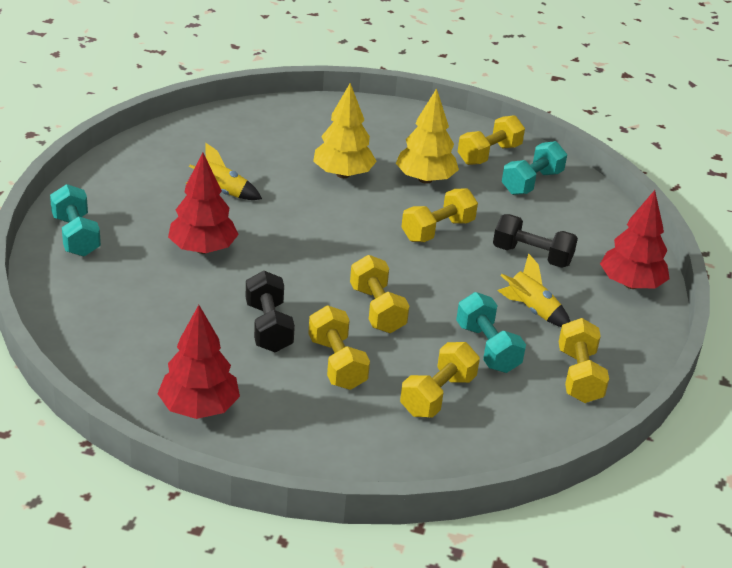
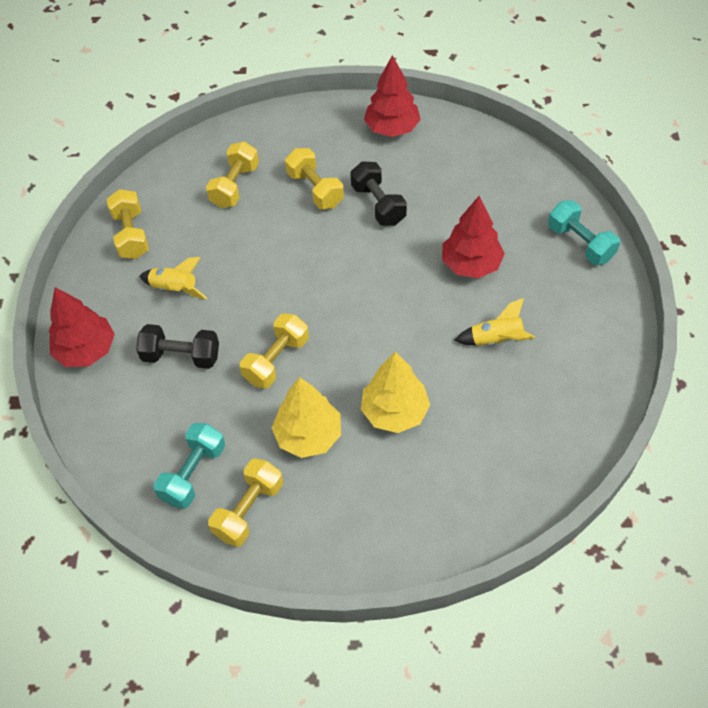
camera: 170 degrees right, 20 degrees up
yellow dumbbell [350,255,409,333] -> none
turquoise dumbbell [456,292,526,373] -> none

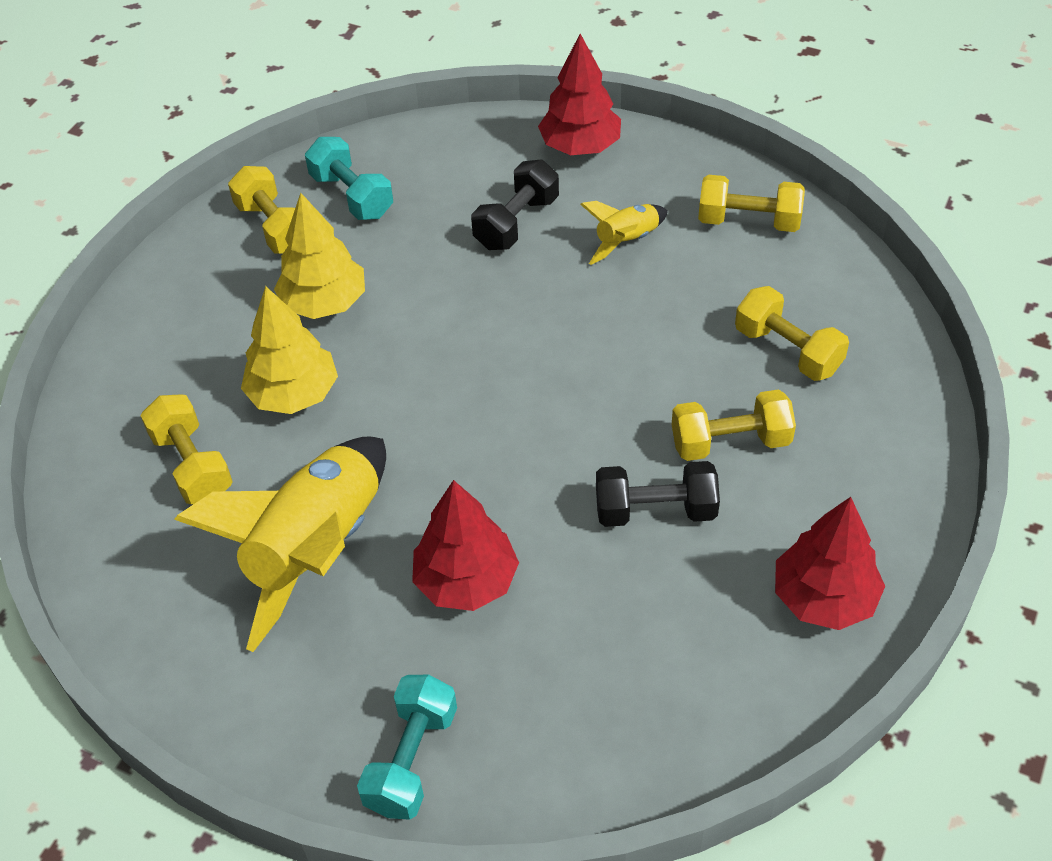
camera: 115 degrees right, 5 degrees down
yellow dumbbell [240,313,309,389] -> yellow dumbbell moved to [141,394,233,504]
yellow rocket [454,298,535,346] -> yellow rocket [174,437,386,652], size x2.12
turquoise dumbbell [548,200,620,265] -> turquoise dumbbell turned 60 degrees counterclockwise [357,675,457,820]

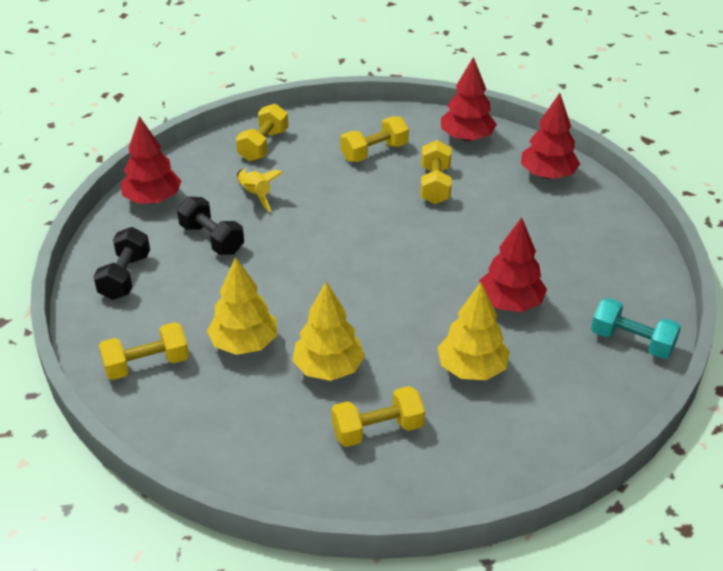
camera: 80 degrees left, 10 degrees down
yellow rocket [174,437,386,652] -> yellow tree [437,282,510,380]
turquoise dumbbell [305,137,393,220] -> none
black dumbbell [596,461,720,527] -> black dumbbell moved to [93,227,150,300]
none -> red tree [441,57,497,142]

